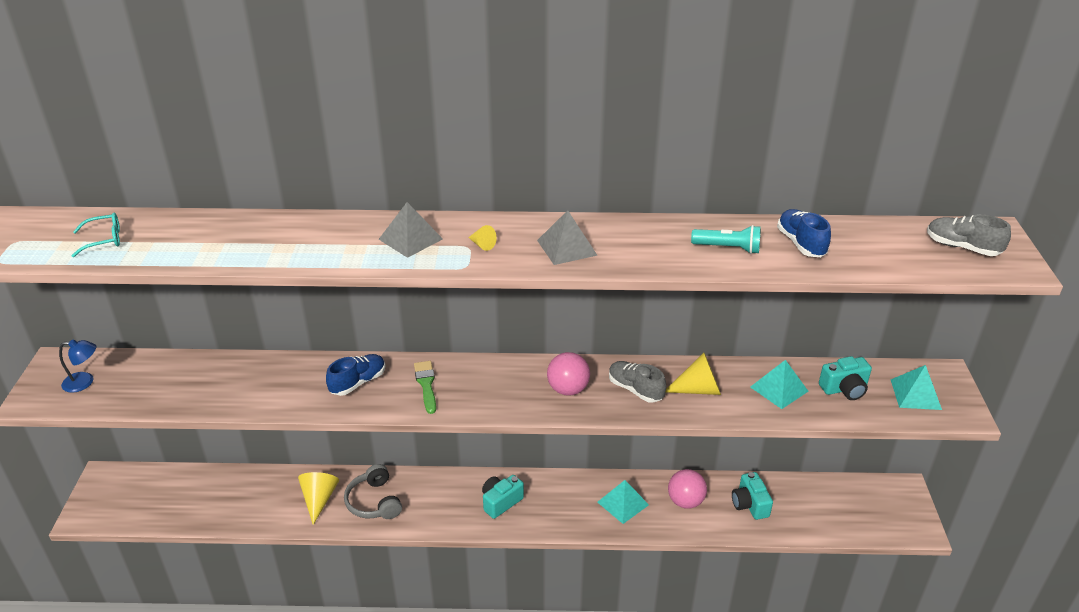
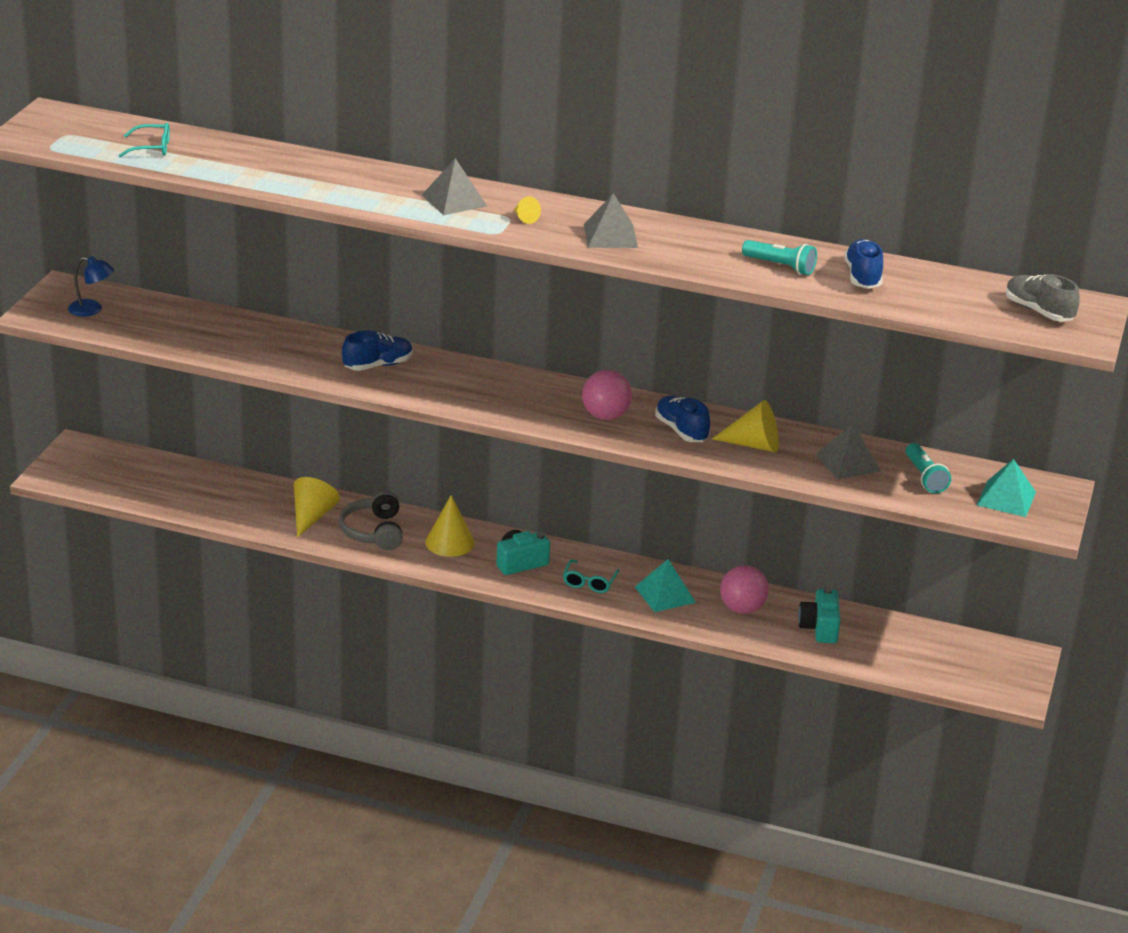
camera: 15 degrees right, 5 degrees down
green brush [414,361,436,414] -> none
grey shoe [609,361,666,403] -> blue shoe [655,396,710,442]
turquoise pyramid [750,360,809,409] -> grey pyramid [815,424,881,480]
turquoise camera [819,356,872,400] -> turquoise flashlight [906,443,951,493]
none -> yellow cone [425,495,475,557]
none -> turquoise glasses [563,559,620,593]

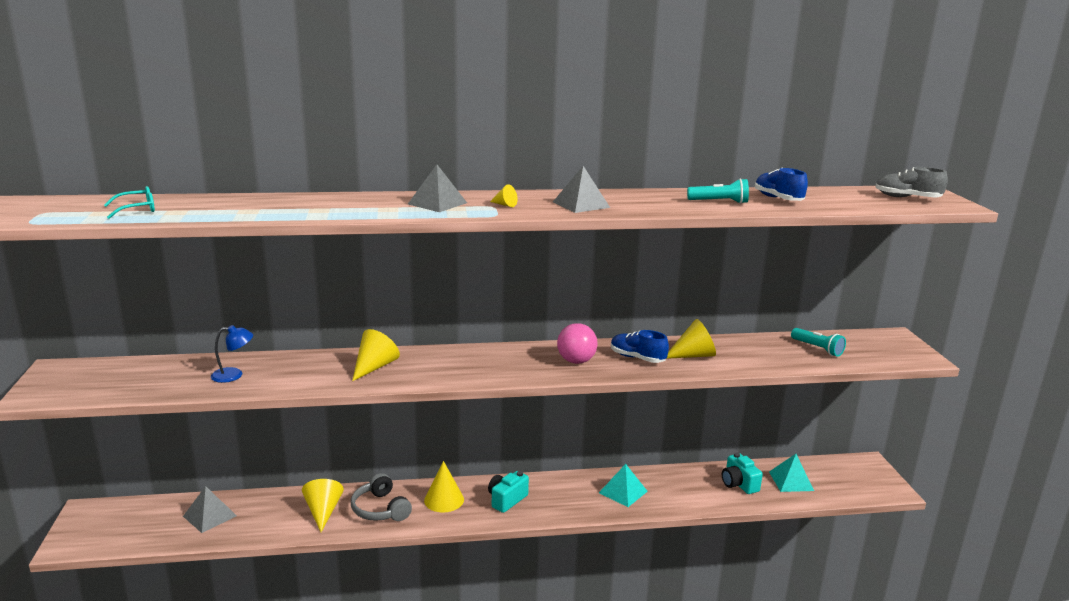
camera: 25 degrees left, 10 degrees down
blue lamp [68,256,114,316] -> blue lamp moved to [211,325,253,383]
blue shoe [342,331,413,371] -> yellow cone [352,329,400,381]
turquoise glasses [563,559,620,593] -> none
pink ball [720,566,769,614] -> none
grey pyramid [815,424,881,480] -> grey pyramid moved to [183,486,237,533]
turquoise pyramid [977,459,1036,517] -> turquoise pyramid moved to [769,454,814,492]

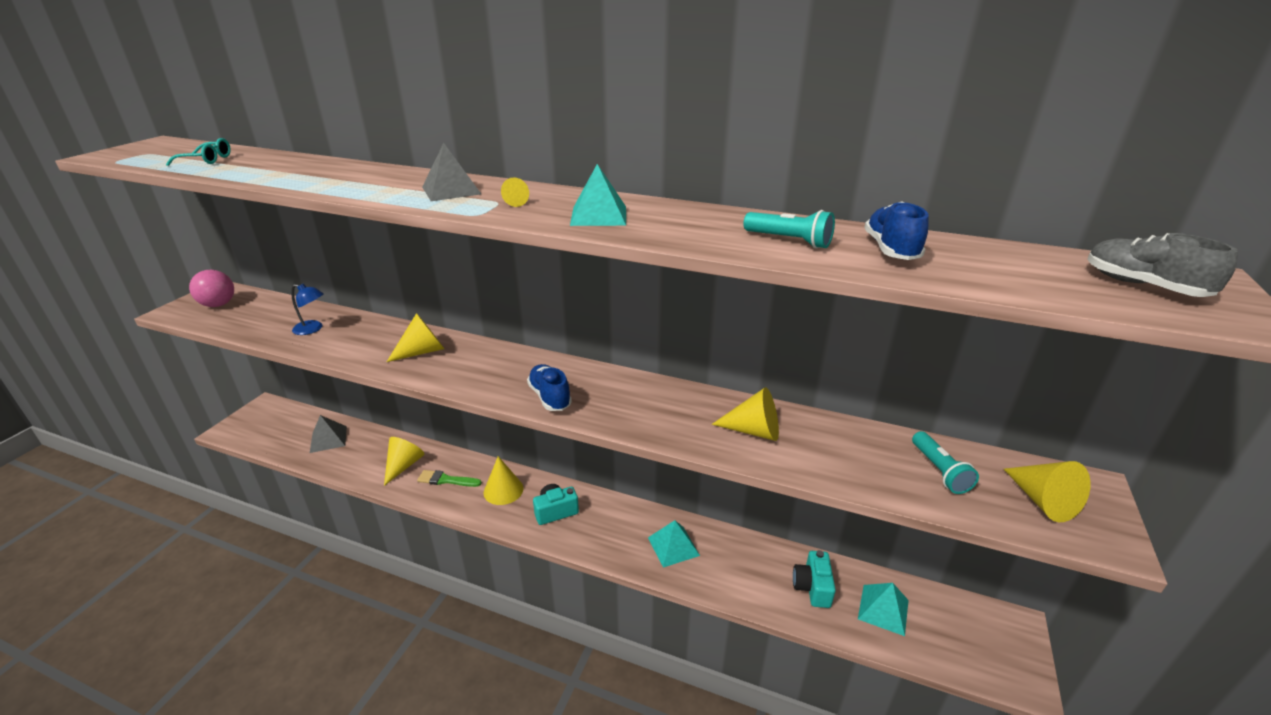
camera: 30 degrees right, 10 degrees up
grey headphones [351,473,412,521] -> green brush [417,470,482,487]
grey pyramid [553,166,610,213] -> turquoise pyramid [570,164,626,226]
pink ball [557,323,598,364] -> pink ball moved to [189,270,234,307]
blue shoe [611,330,669,363] -> blue shoe moved to [527,364,572,411]
none -> yellow cone [1004,461,1091,522]

